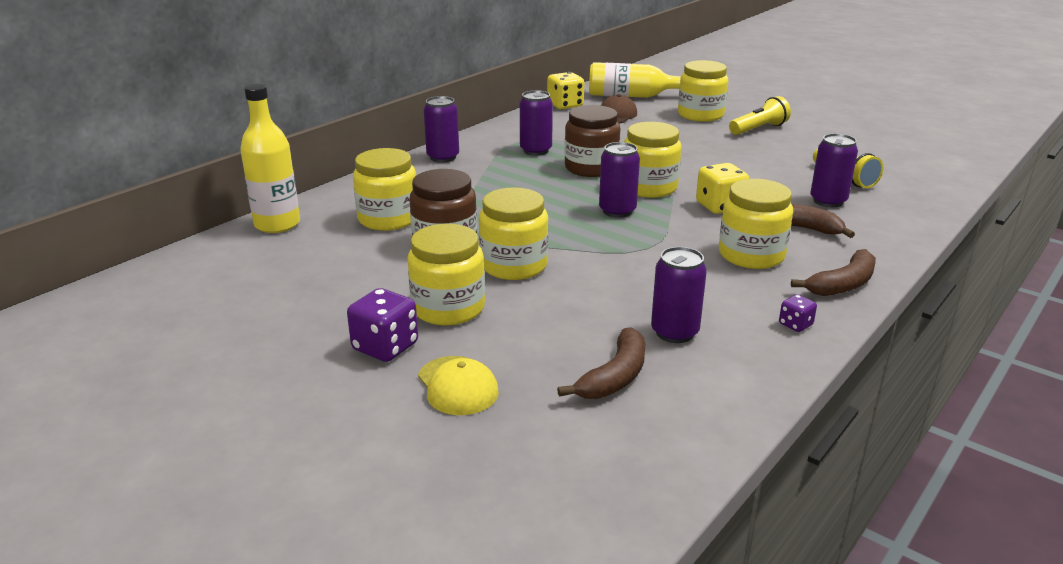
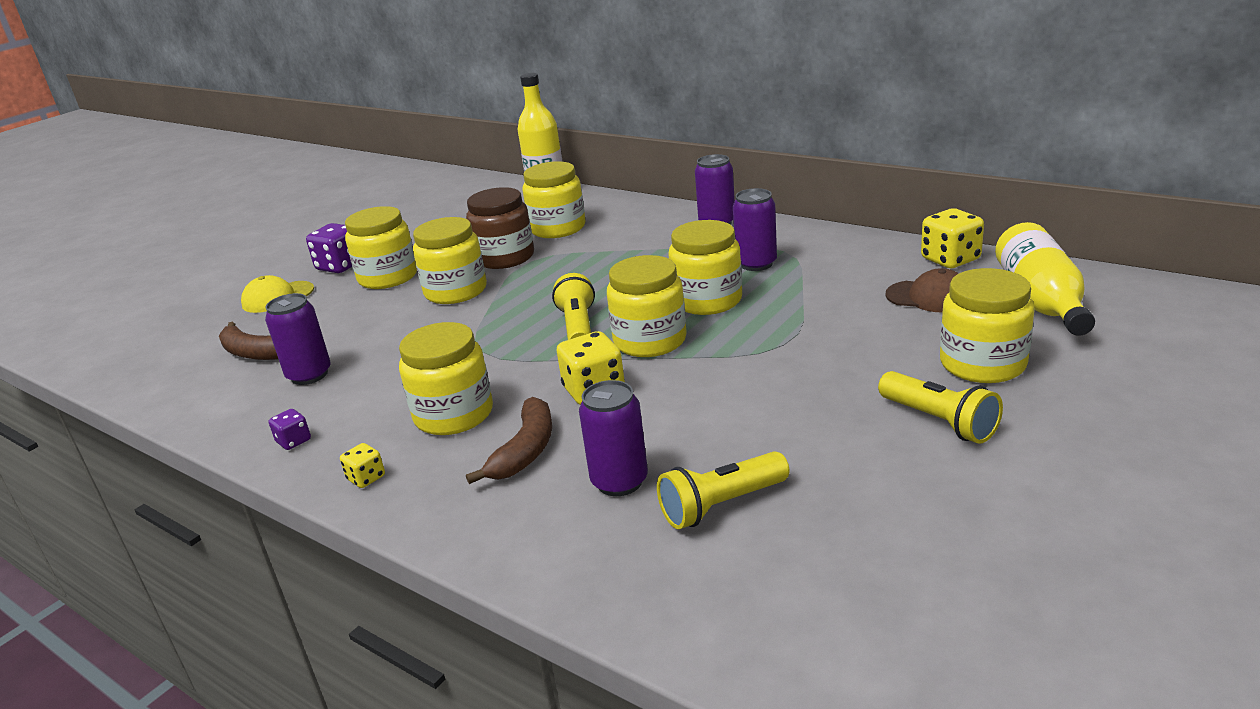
camera: 90 degrees right, 0 degrees up
brown jar [564,105,620,177] -> yellow jar [668,220,742,315]
purple can [599,142,640,218] -> yellow flashlight [552,273,595,340]
brown banana [791,249,876,296] -> yellow dice [340,443,385,488]

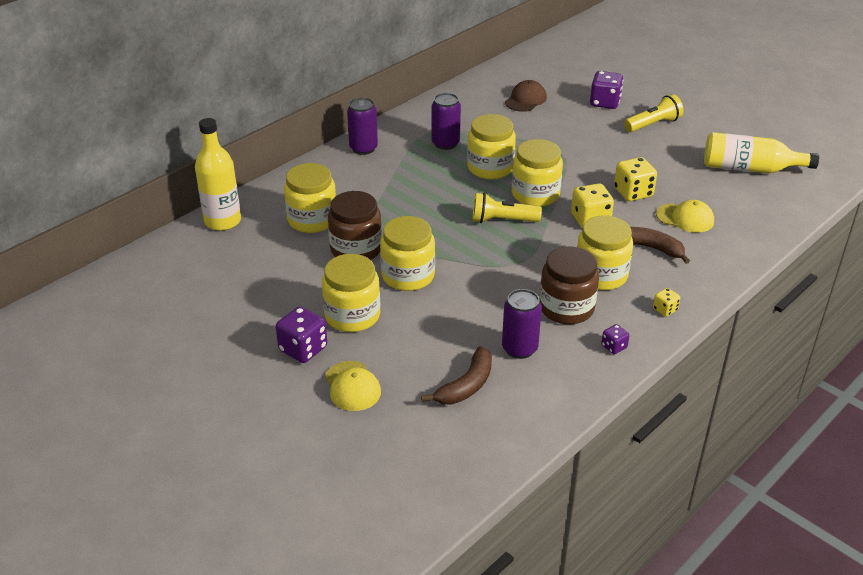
camera: 85 degrees left, 10 degrees up
purple can [579,380,648,496] -> yellow cap [656,200,714,233]
yellow flashlight [657,451,790,529] -> none
yellow dice [921,209,984,268] -> yellow dice moved to [614,157,657,201]
yellow jar [940,268,1035,383] -> purple dice [590,71,623,109]
yellow bottle [995,222,1095,336] -> yellow bottle moved to [704,132,819,174]
none -> brown jar [539,247,599,324]

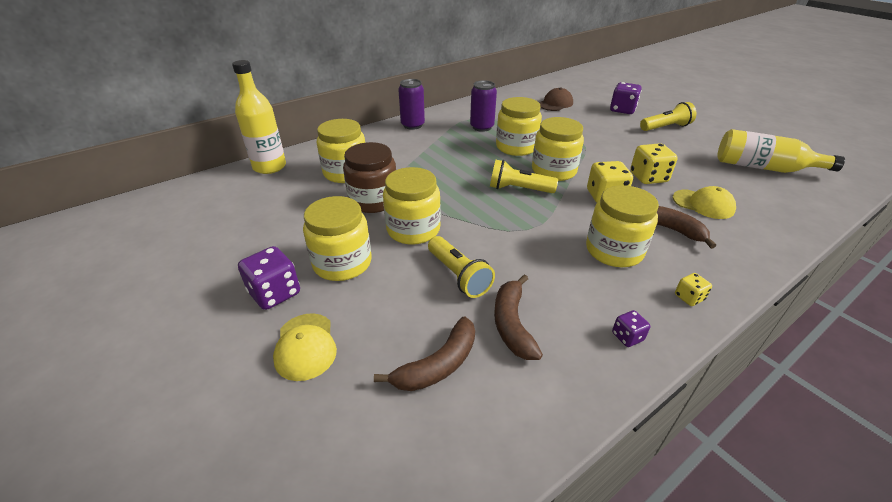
camera: 10 degrees right, 0 degrees up
purple can [502,289,542,359] -> brown banana [494,274,543,360]
brown jar [539,247,599,324] -> none
none -> yellow flashlight [428,236,495,298]

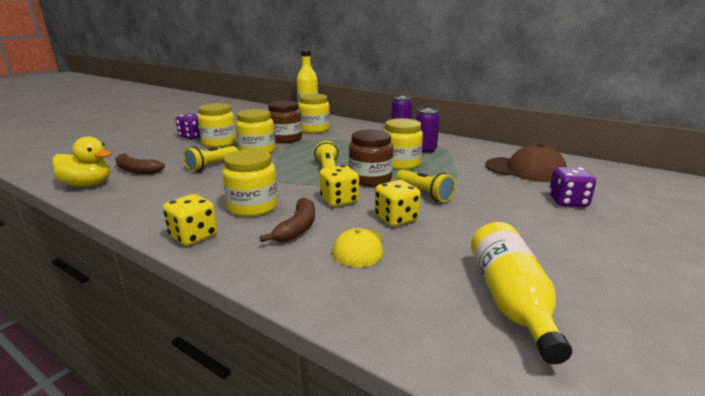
camera: 70 degrees right, 15 degrees down
yellow cap [273,313,337,381] -> none
brown banana [494,274,543,360] -> none
yellow jar [532,117,584,181] -> brown jar [349,129,393,187]
brown cap [539,87,573,111] -> brown cap [485,144,567,182], size x1.63
purple dice [612,310,650,347] -> none
yellow flashlight [640,102,696,131] -> yellow flashlight moved to [396,170,456,202]
yellow dice [675,273,712,306] -> yellow dice [163,194,217,246], size x1.87
none -> yellow duck [52,136,111,187]

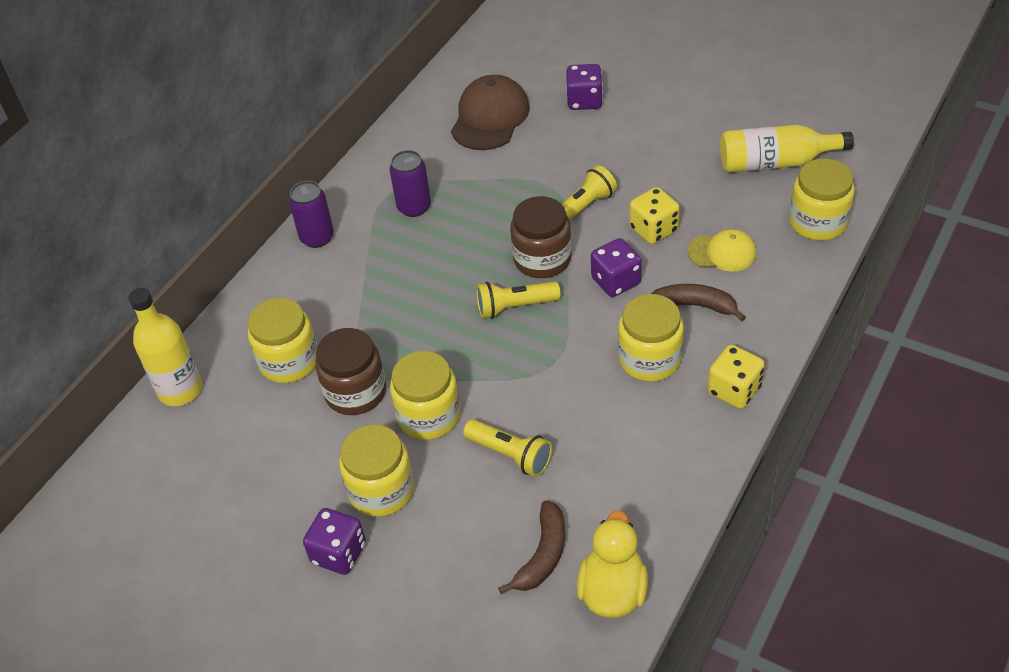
camera: 90 degrees left, 25 degrees up
yellow dice [319,165,359,207] -> purple dice [591,238,642,297]
yellow jar [383,118,423,170] -> yellow jar moved to [789,159,855,241]

